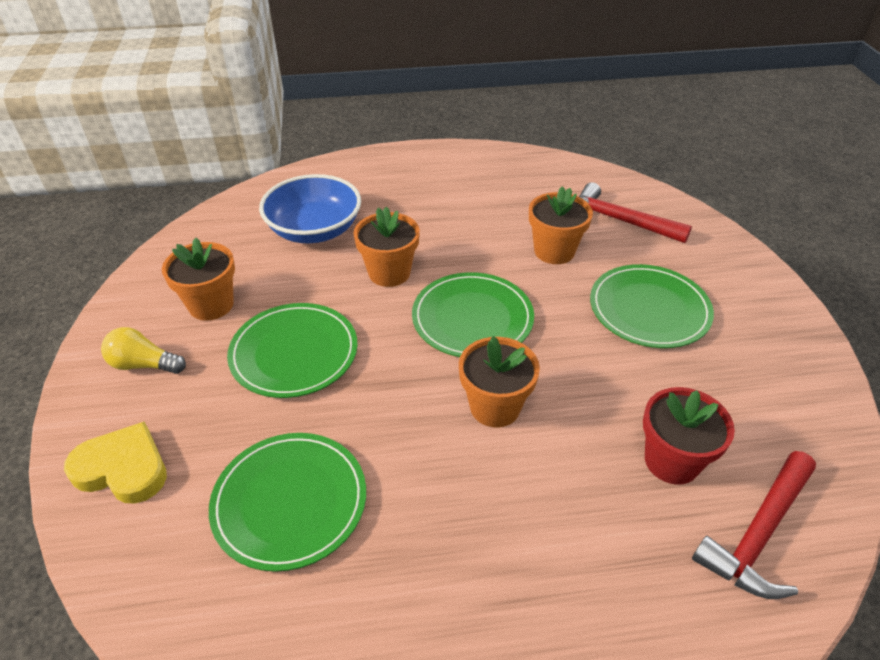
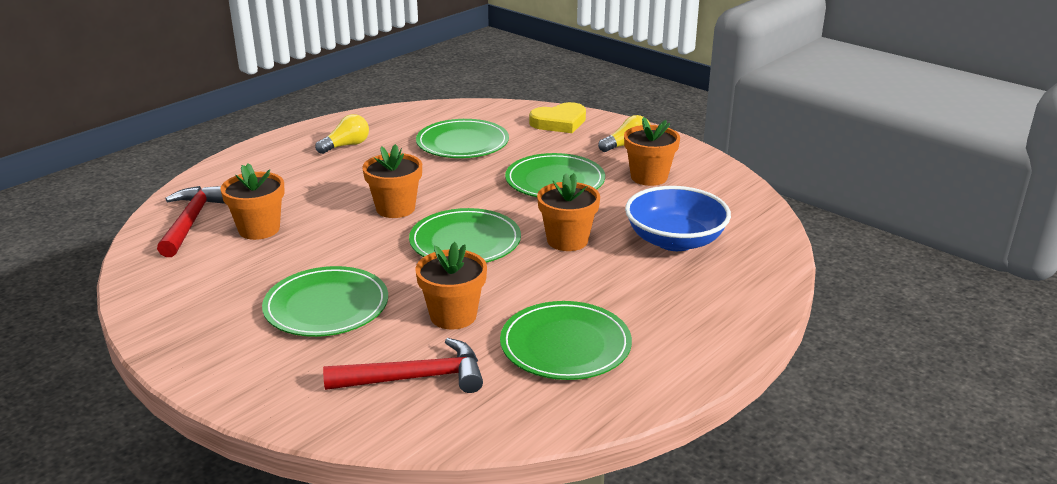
camera: 140 degrees right, 15 degrees down
red flower pot [643,387,735,485] -> orange flower pot [221,163,285,240]
none -> yellow light bulb [315,114,369,154]
none -> green plate [500,301,632,380]

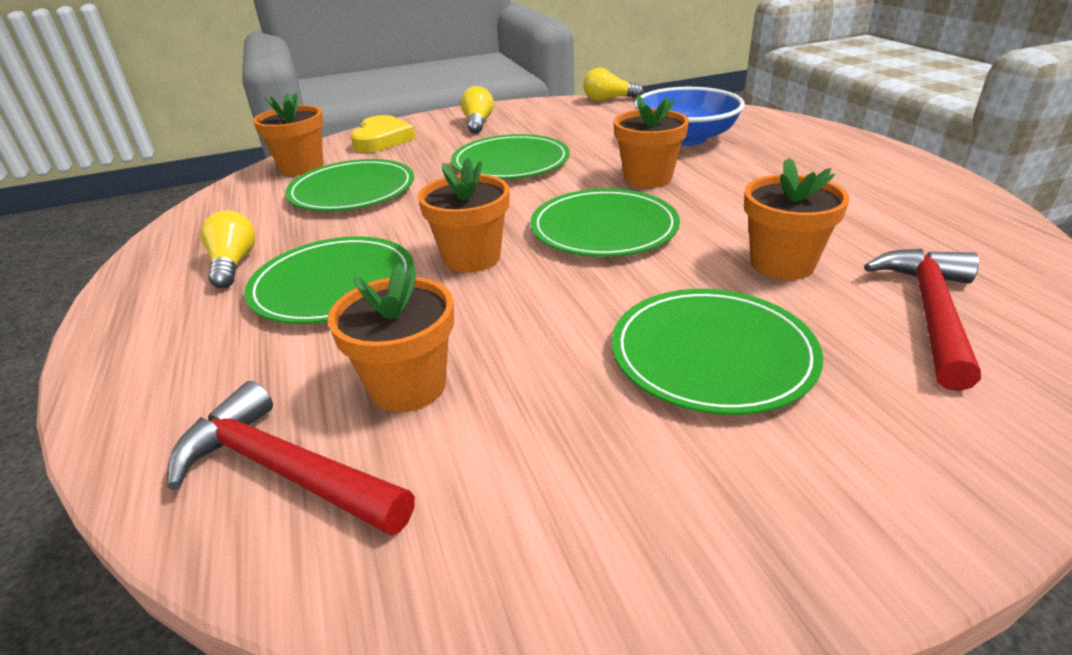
camera: 60 degrees left, 5 degrees up
green plate [500,301,632,380] -> green plate moved to [244,237,414,324]
orange flower pot [624,117,680,186] -> orange flower pot moved to [253,93,324,176]
none -> yellow light bulb [583,68,643,101]

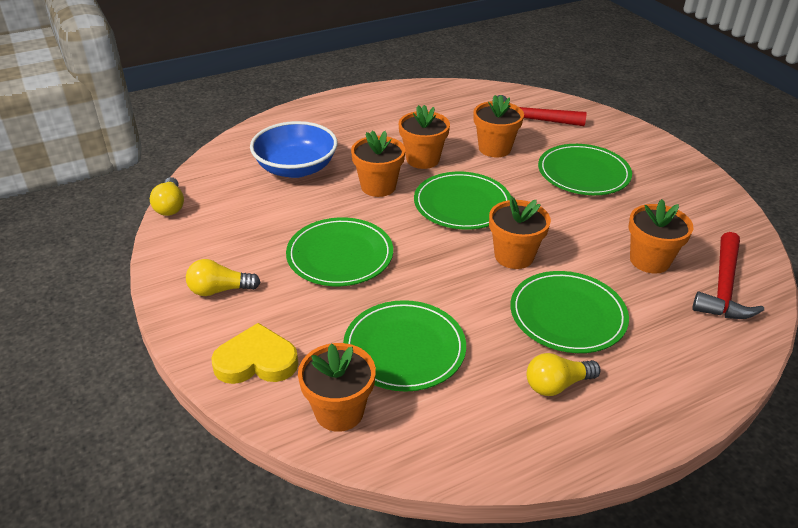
camera: 100 degrees left, 5 degrees up
none -> orange flower pot [399,105,450,169]

